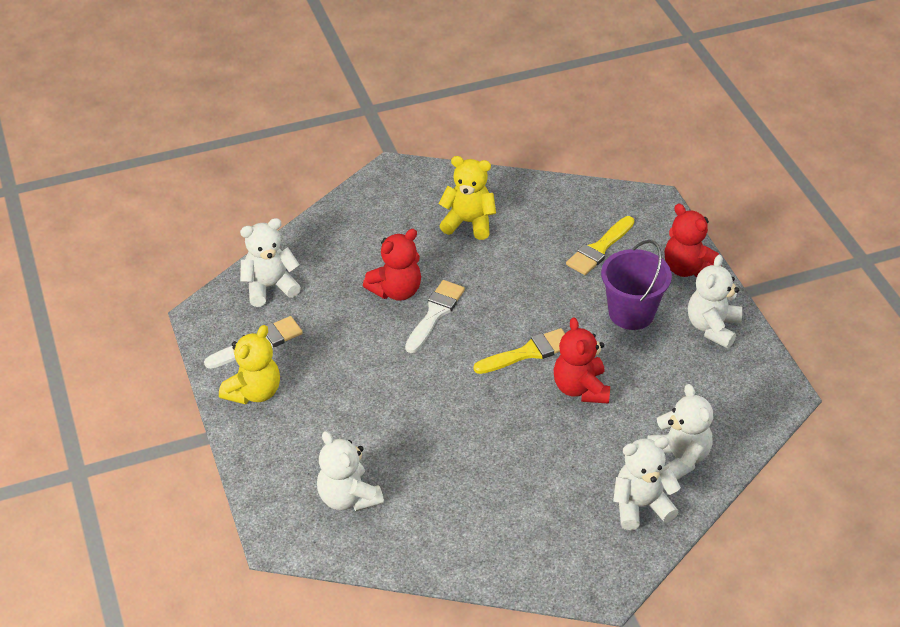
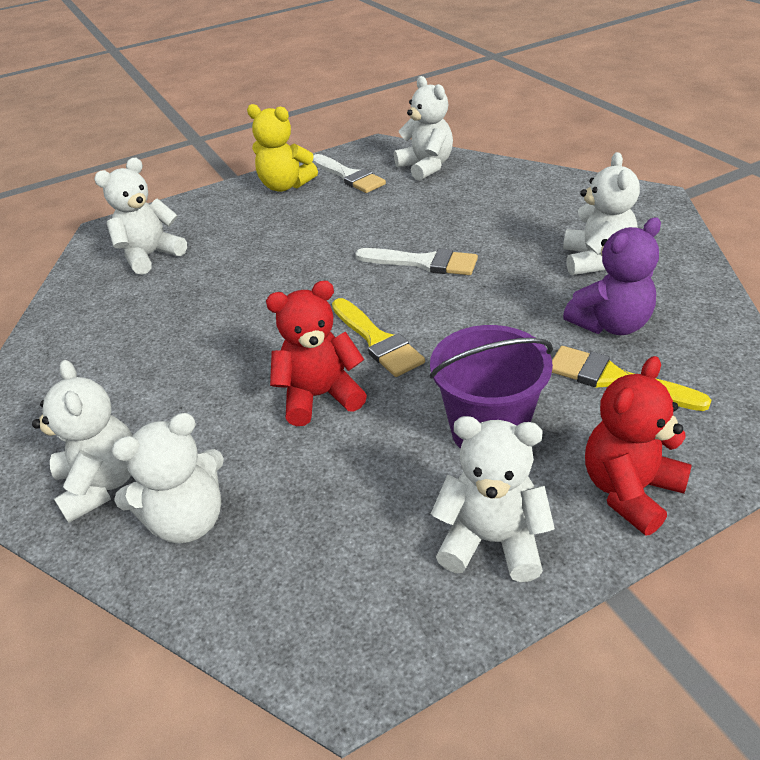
camera: 85 degrees right, 5 degrees down
red teddy bear [363,229,421,301] -> none
yellow teddy bear [438,156,496,240] -> white teddy bear [563,152,640,275]
none -> purple teddy bear [563,217,661,335]

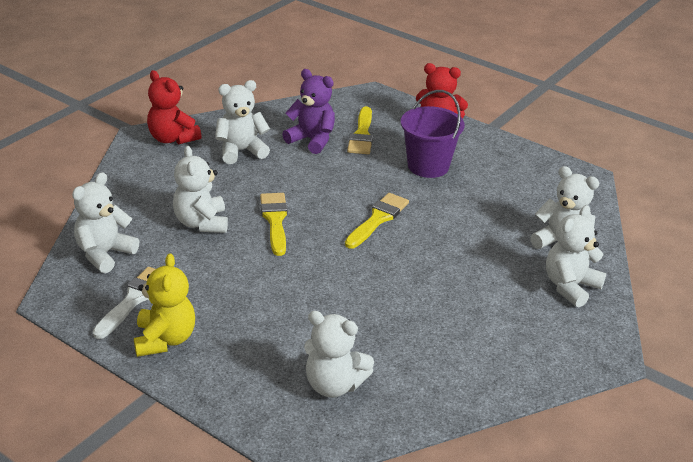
camera: 120 degrees left, 5 degrees down
red teddy bear [266,280,367,426] -> red teddy bear moved to [147,70,202,145]
white brush [355,248,478,275] -> yellow brush [260,193,288,256]
white teddy bear [431,416,555,582] -> white teddy bear moved to [173,146,228,233]

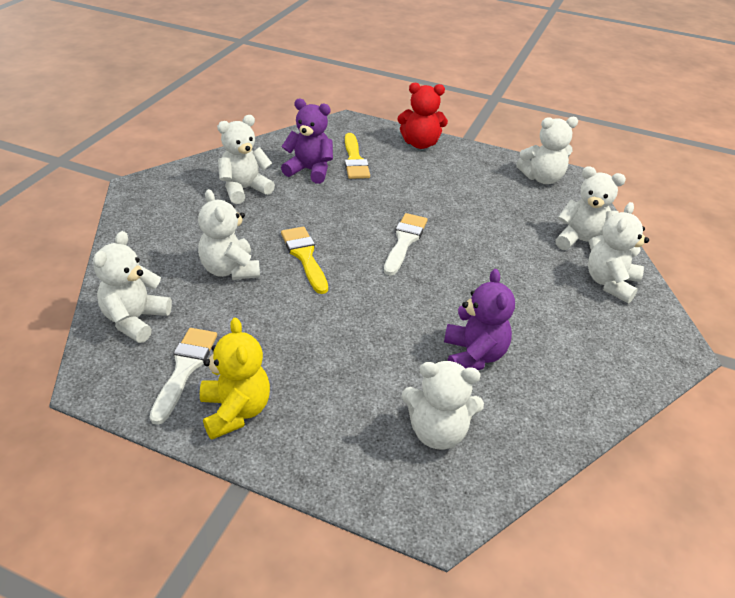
camera: 15 degrees left, 5 degrees up
red teddy bear [147,70,202,145] -> none
yellow brush [345,193,409,249] -> white brush [384,213,428,276]
purple bucket [401,90,465,178] -> none
none -> purple teddy bear [444,269,515,370]
none -> white teddy bear [516,117,578,184]

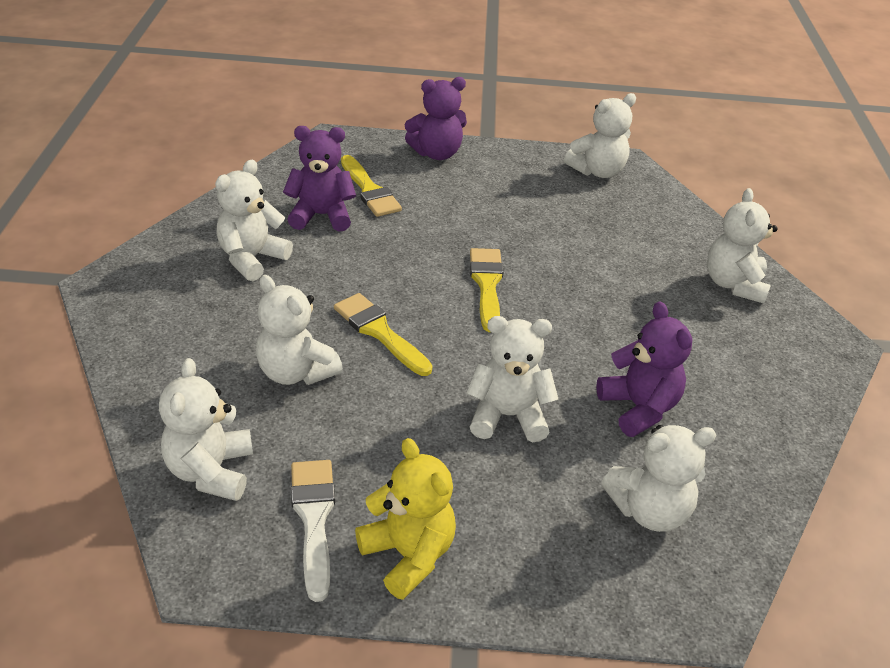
camera: 20 degrees left, 0 degrees up
white brush [384,213,428,276] -> yellow brush [470,248,504,332]
red teddy bear [397,83,448,149] -> purple teddy bear [405,77,467,160]
white teddy bear [556,166,626,251] -> white teddy bear moved to [466,316,558,442]

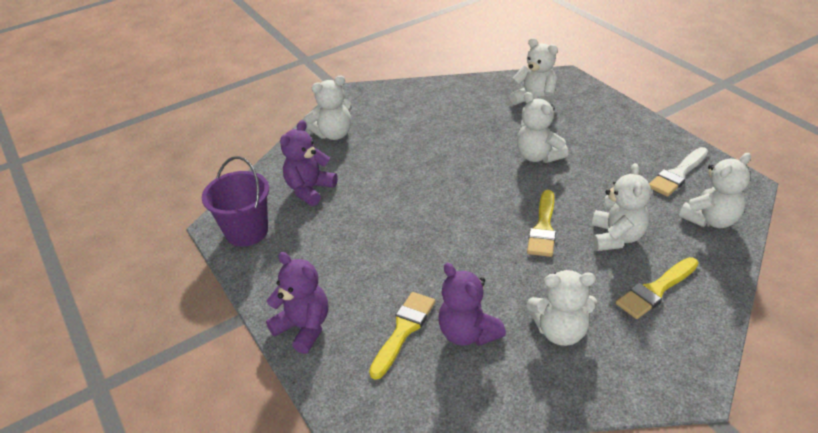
camera: 120 degrees left, 0 degrees up
yellow teddy bear [355,438,456,600] -> none
yellow brush [470,248,504,332] -> yellow brush moved to [616,257,698,319]
white teddy bear [564,93,636,178] -> purple bucket [202,156,269,247]
purple teddy bear [596,302,693,437] -> purple teddy bear moved to [280,120,338,206]

